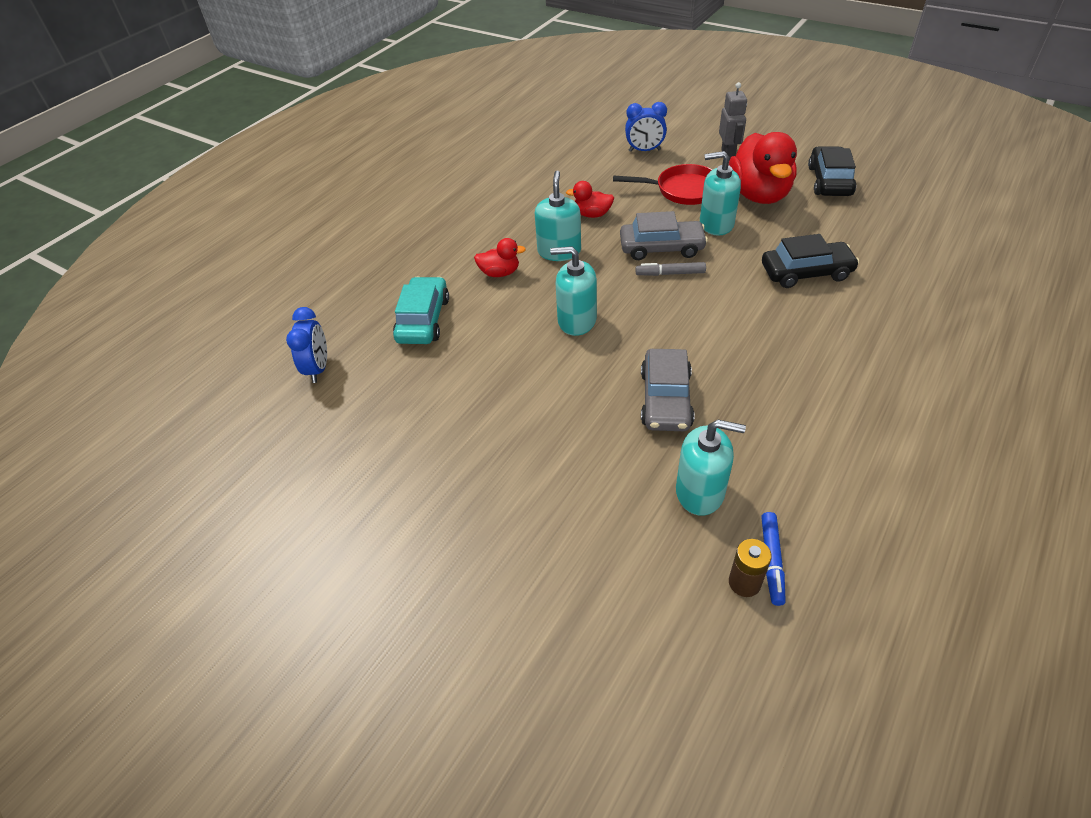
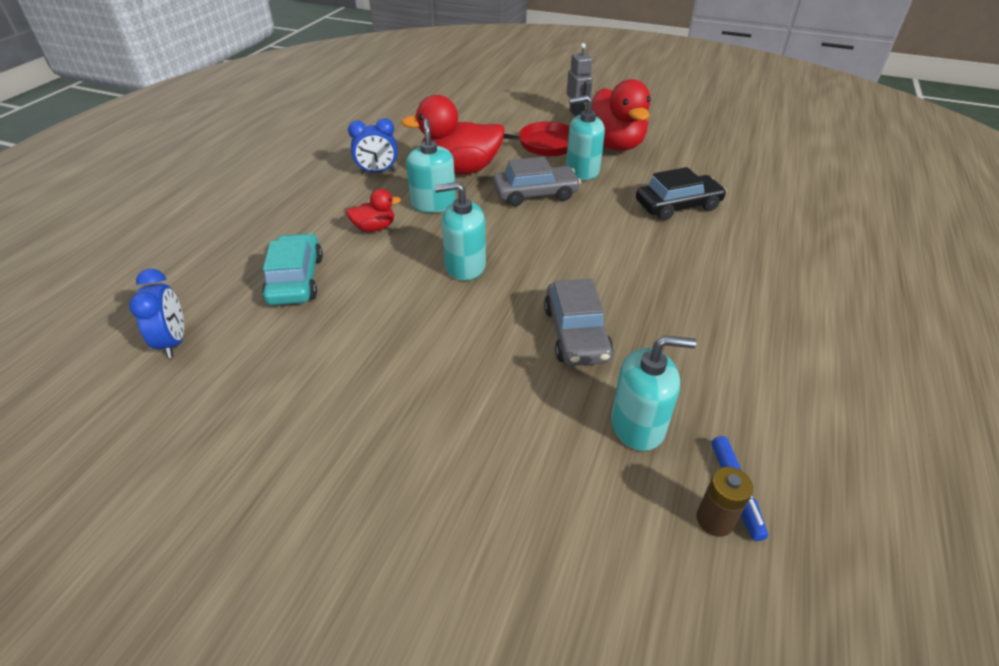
camera: 15 degrees left, 5 degrees down
red duck [566,181,614,218] -> red duck [401,95,505,174], size x2.06
blue clock [625,102,667,152] -> blue clock moved to [348,118,397,174]
grey marker [636,262,706,276] -> none
black car [808,146,856,196] -> none

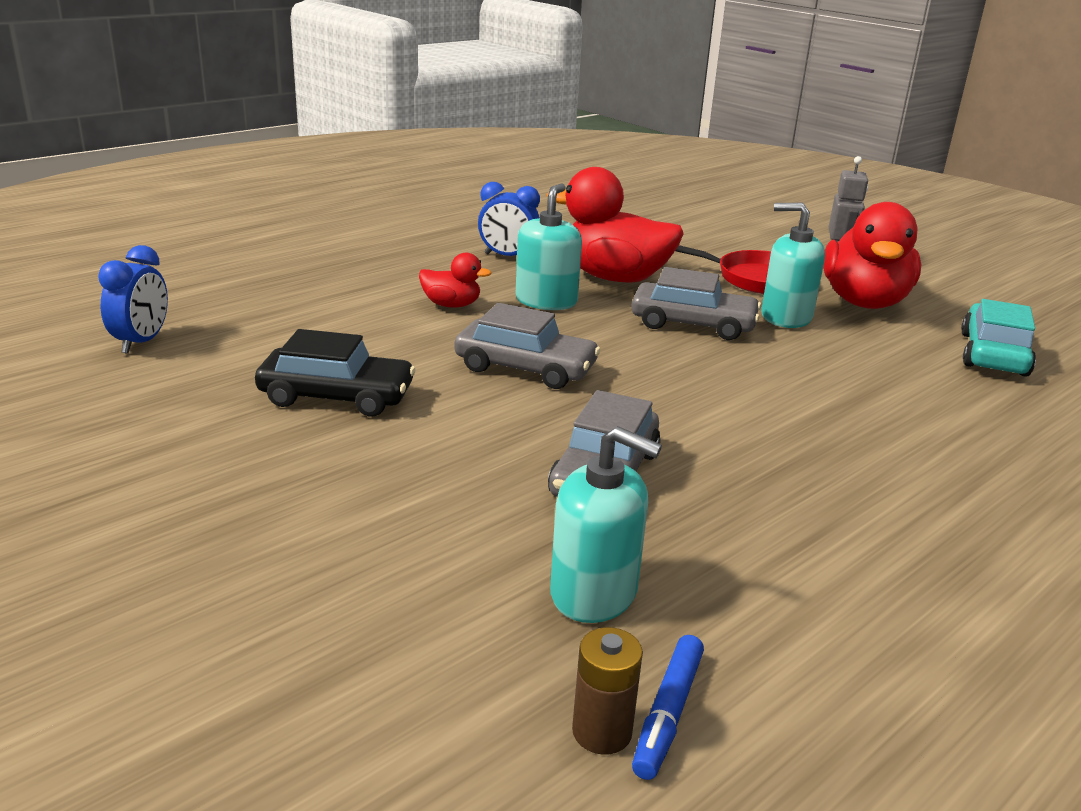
camera: 25 degrees right, 15 degrees down
turquoise car [262,233,323,305] -> turquoise car moved to [961,299,1036,377]
turquoise soap dispenser [435,182,486,281] -> grey car [454,303,600,389]
black car [636,167,727,220] -> black car moved to [255,329,415,417]

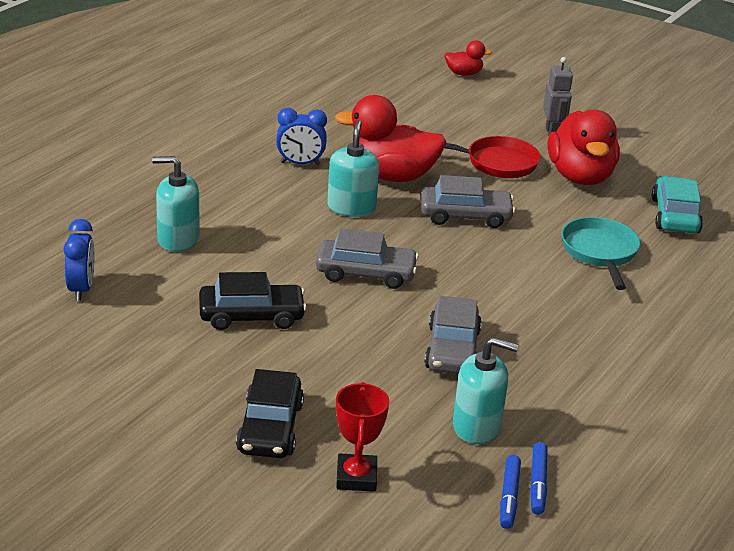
camera: 15 degrees left, 5 degrees up
red duck [419,253,492,307] -> red duck moved to [444,40,492,76]
brown battery [572,627,643,755] -> blue marker [500,455,521,529]
turquoise soap dispenser [761,203,825,328] -> turquoise soap dispenser moved to [152,156,199,252]
none -> black car [236,369,304,458]
none -> red trophy [336,382,389,492]
none -> turquoise pan [561,217,640,290]

